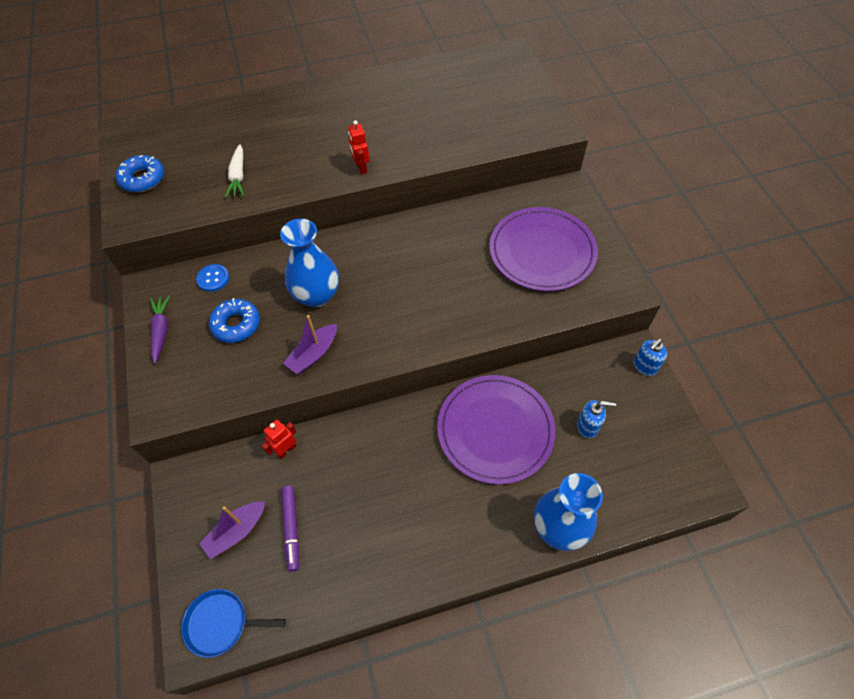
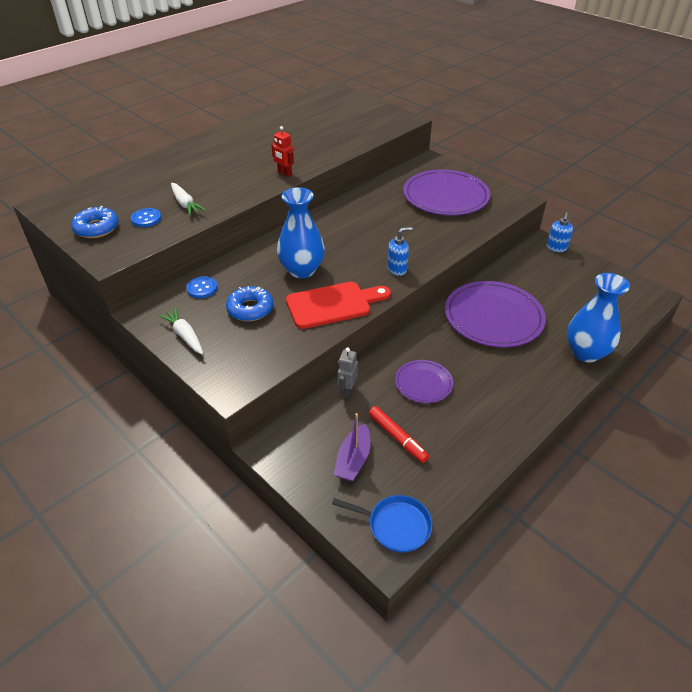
camera: 30 degrees left, 15 degrees down
purple carrot [150,296,170,364] -> white carrot [158,308,203,354]
blue pan [181,589,286,658] -> blue pan turned 135 degrees counterclockwise [332,495,432,553]
red robot [262,419,297,459] -> grey robot [337,347,358,398]
purple marker [281,486,299,572] -> red marker [369,406,429,463]
purple boat [283,315,337,374] -> red cutting board [286,282,391,329]
blue soap dispenser [577,400,616,438] -> blue soap dispenser moved to [387,227,412,276]
none -> blue button [131,208,161,227]
none -> purple plate [395,360,453,403]

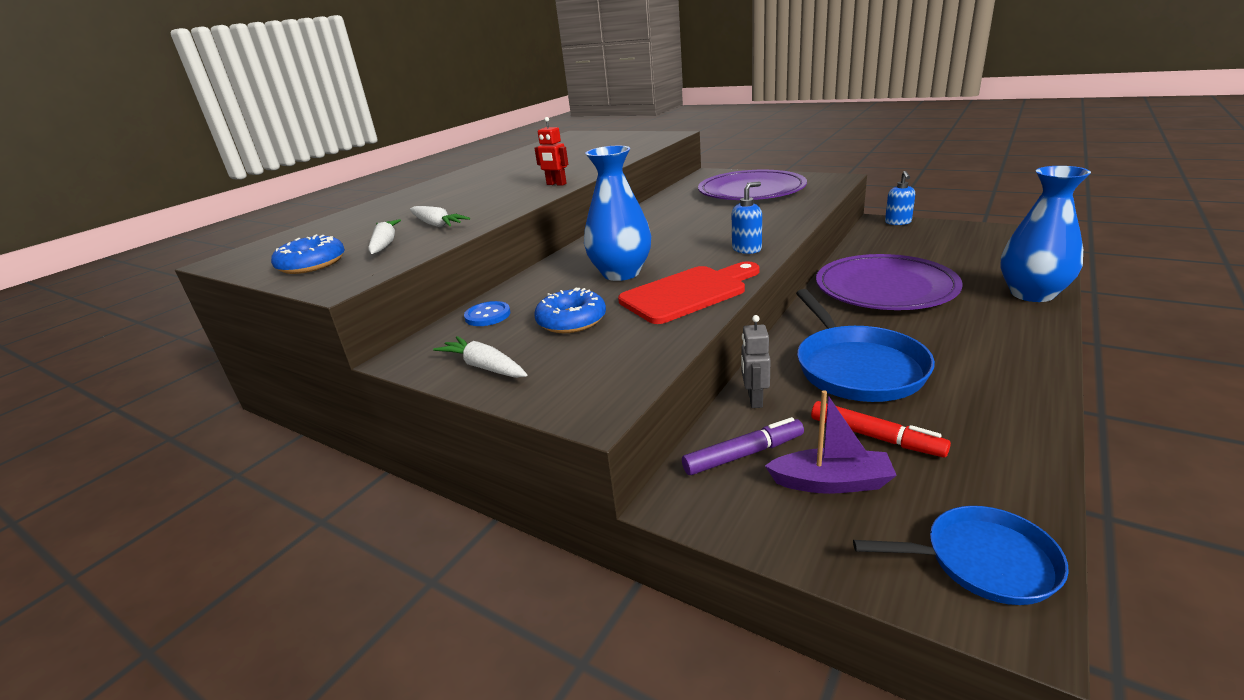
camera: 10 degrees left, 15 degrees down
blue button [131,208,161,227] -> white carrot [368,219,401,254]
purple boat [334,413,370,482] -> purple boat turned 90 degrees counterclockwise [765,390,897,494]
purple plate [395,360,453,403] -> blue pan [796,289,935,402]
none -> purple marker [682,417,804,475]

